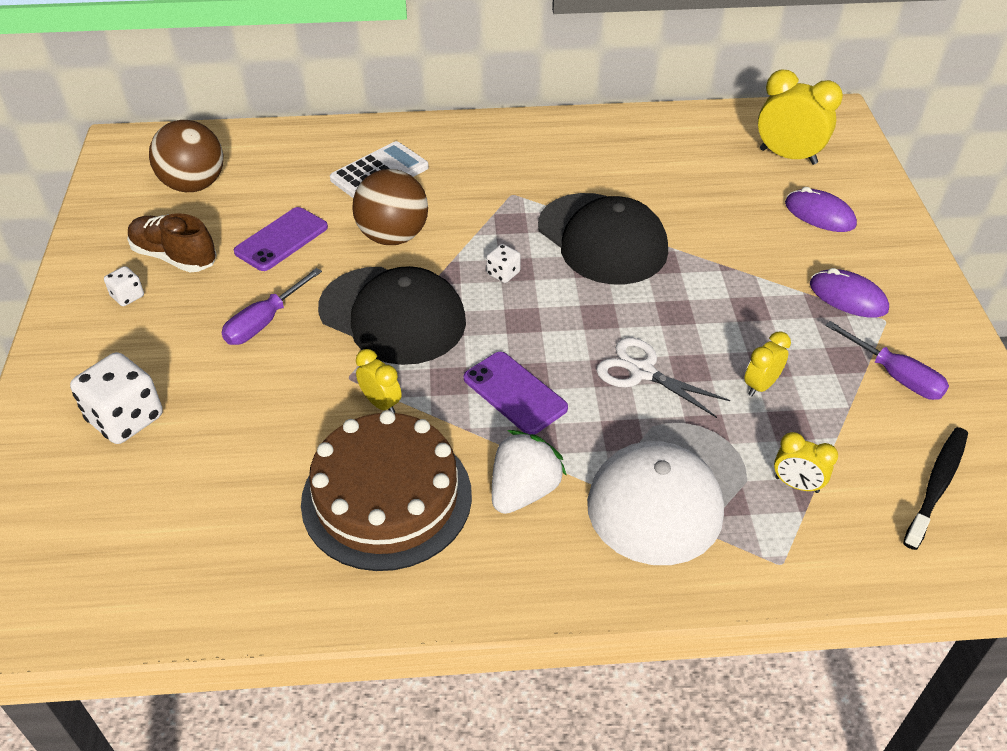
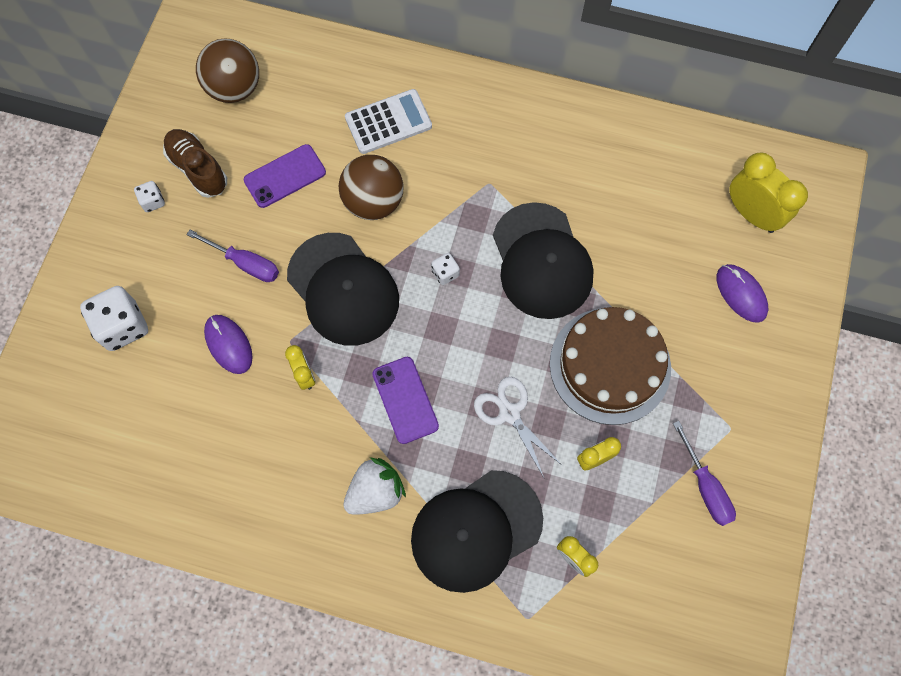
camera: 20 degrees right, 25 degrees up
purple screwdriver [222,268,322,345] -> purple screwdriver turned 120 degrees counterclockwise [186,230,279,282]
brown cake [301,410,472,571] -> brown cake moved to [550,307,671,425]
white cap [587,423,747,565] -> black cap [411,470,543,593]
purple mouse [810,268,889,318] -> purple mouse moved to [204,315,253,374]
black toothbrush [903,427,968,550] -> none

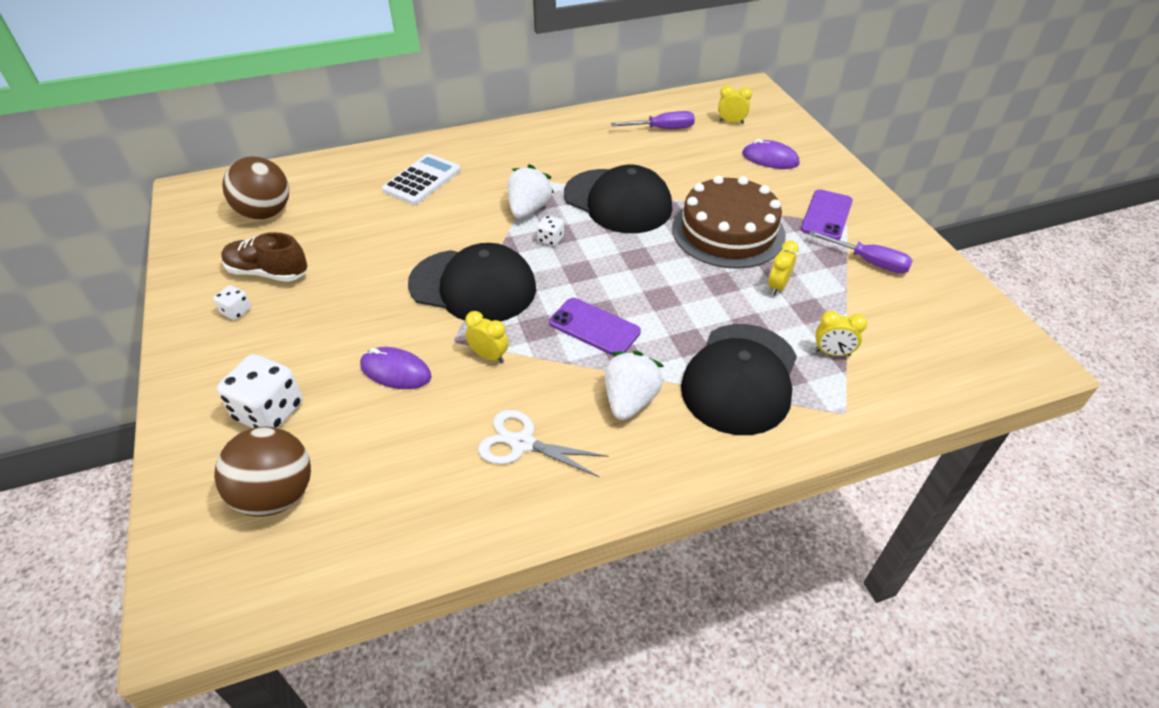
camera: 35 degrees left, 25 degrees down
purple screwdriver [186,230,279,282] -> purple screwdriver moved to [611,111,695,129]
purple phone [244,144,326,208] -> purple phone moved to [801,189,853,240]
brown ball [339,155,403,220] -> brown ball moved to [214,427,311,517]
white scissors [474,377,563,478] -> white scissors moved to [478,410,608,477]
yellow clock [729,152,808,233] -> yellow clock [718,85,752,124], size x0.55
none -> white strawberry [508,164,554,218]

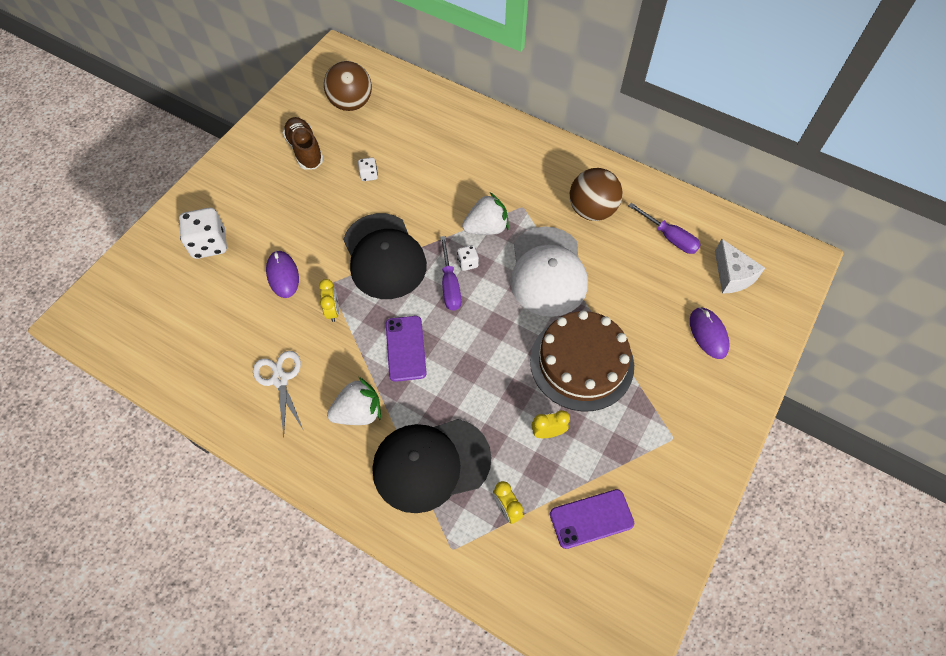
camera: 50 degrees right, 15 degrees up
white dice [213,285,251,320] -> white dice moved to [358,157,378,181]
brown ball [214,427,311,517] -> brown ball moved to [570,168,623,221]
white calculator [382,154,461,205] -> none
black cap [564,164,672,233] -> white cap [510,226,588,317]
yellow clock [718,85,752,124] -> white cheese [715,239,765,294]
purple phone [801,189,853,240] -> purple phone moved to [550,489,634,549]
purple screwdriver [809,231,913,273] -> purple screwdriver moved to [440,236,461,311]

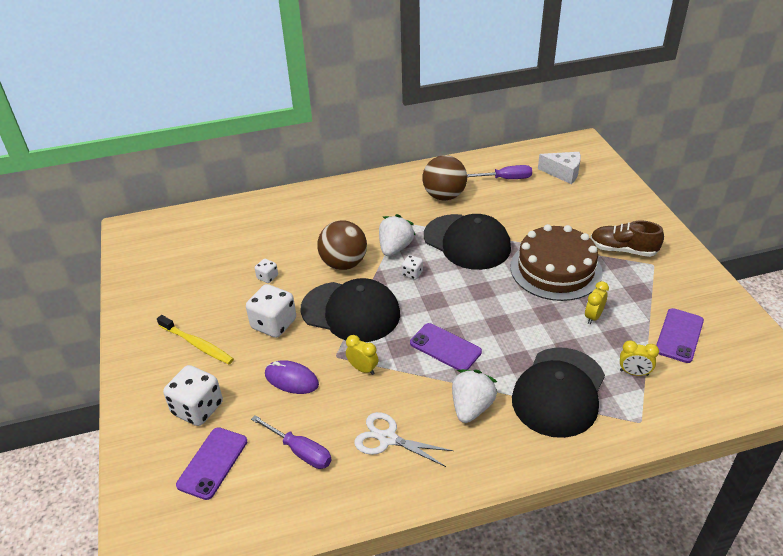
camera: 45 degrees left, 20 degrees down
brown shoe [283,117,324,169] -> brown shoe moved to [590,220,664,257]
brown ball [324,61,372,111] -> brown ball moved to [318,220,367,270]
purple screwdriver [440,236,461,311] -> purple screwdriver moved to [251,415,332,469]
white cap [510,226,588,317] -> black cap [424,214,511,270]
purple mouse [690,307,730,359] -> none
none -> yellow toothbrush [157,315,234,364]
none -> purple phone [176,427,247,500]
none -> white dice [246,284,296,338]

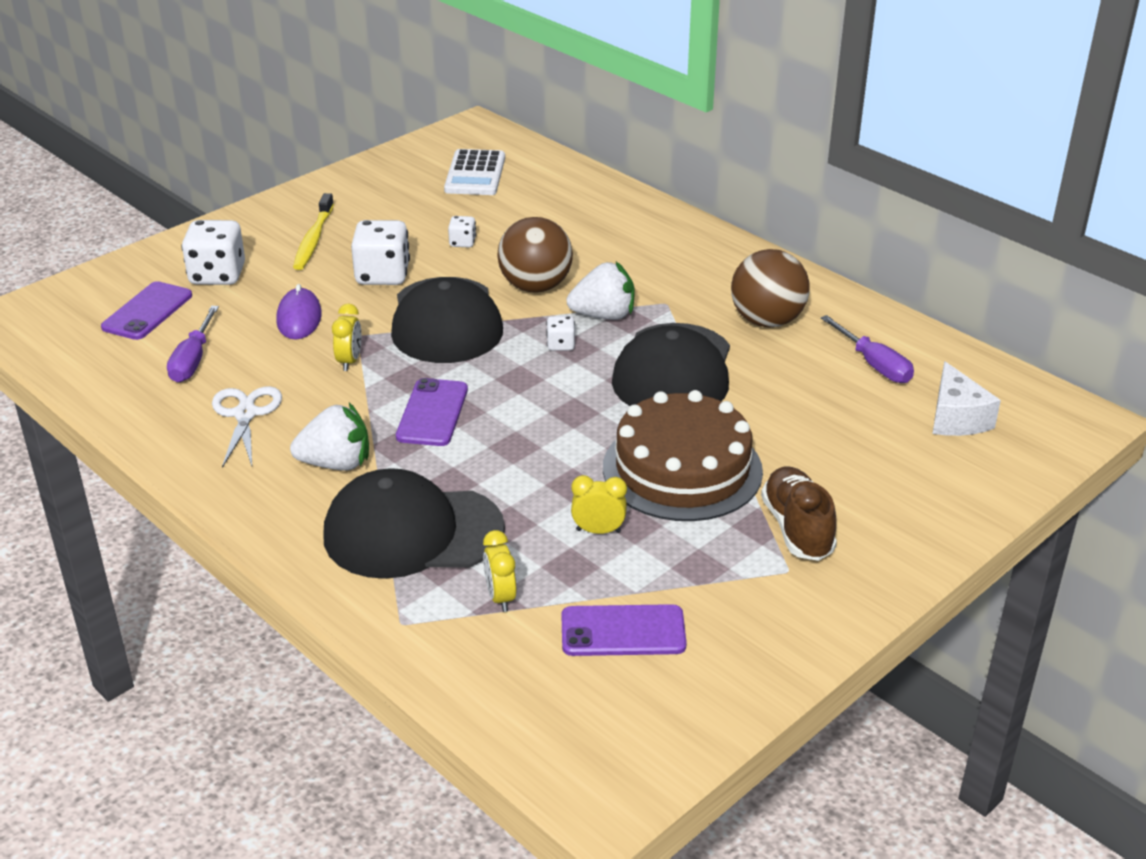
camera: 60 degrees right, 5 degrees down
purple phone [176,427,247,500] -> purple phone turned 60 degrees counterclockwise [101,281,192,340]
none -> white calculator [444,149,505,195]

